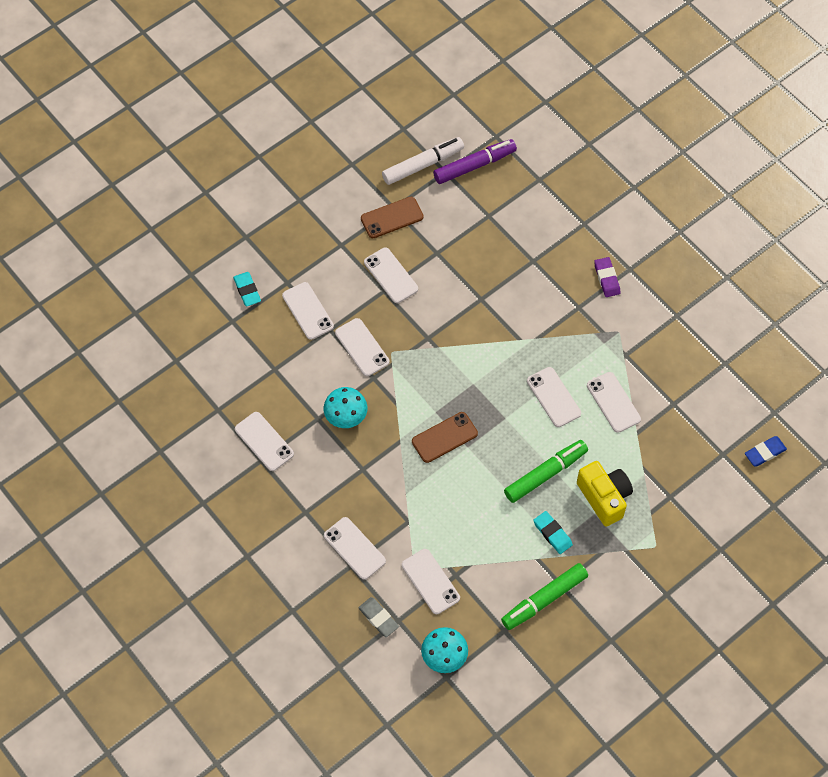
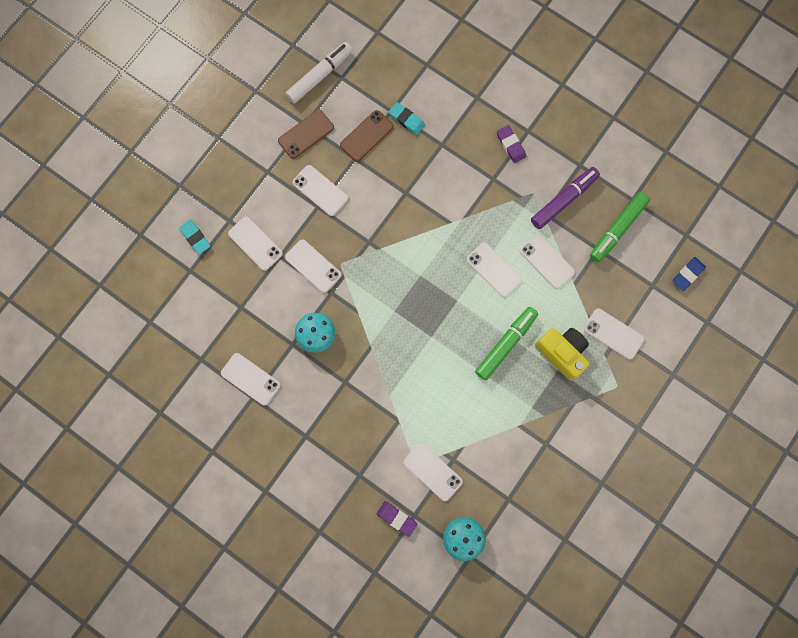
camera: 15 degrees left, 15 degrees up
white phone [324,517,386,580] -> white phone moved to [584,308,644,359]
grey eraser [358,597,399,637] -> purple eraser [376,501,417,537]
brown phone [412,412,478,463] -> brown phone moved to [340,110,394,162]
purple marker [433,139,517,184] -> purple marker moved to [531,167,600,229]
green marker [501,563,588,630] -> green marker moved to [590,192,650,263]
turquoise eraser [533,511,573,554] -> turquoise eraser moved to [388,102,425,135]

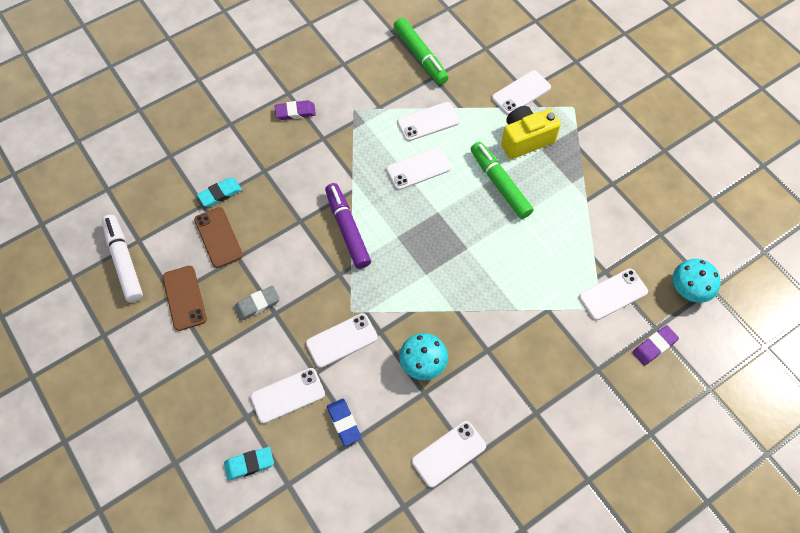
camera: 70 degrees left, 15 degrees down
white phone [292,165,348,216] -> grey eraser [234,286,280,321]
purple marker [531,167,600,229] -> purple marker moved to [325,183,371,269]
blue eraser [672,257,706,291] -> blue eraser moved to [327,399,362,446]

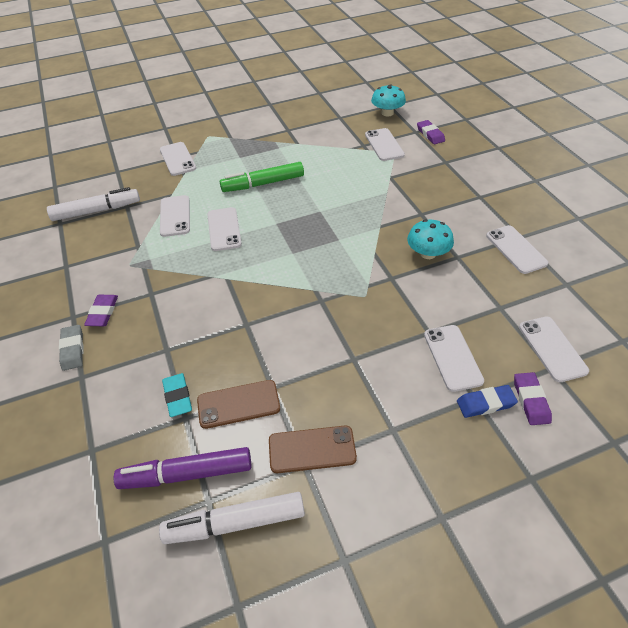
camera: 75 degrees left, 15 degrees down
turquoise eraser [224,447,274,480] -> purple eraser [514,372,552,425]
grey eraser [234,286,280,321] -> grey eraser moved to [59,325,83,371]
white phone [306,313,378,368] -> white phone moved to [519,317,589,382]
purple marker [325,183,371,269] -> purple marker moved to [114,447,251,489]
blue eraser [327,399,362,446] -> blue eraser moved to [457,385,518,418]
green marker [394,18,448,85] -> white marker [47,187,140,221]
yellow camera [501,106,561,159] -> none

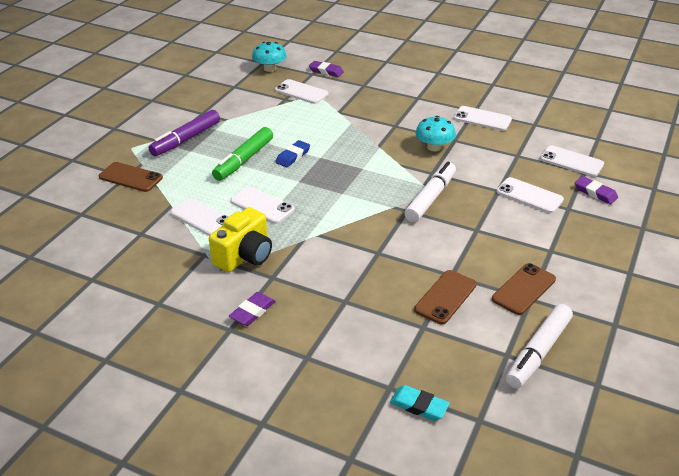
camera: 45 degrees left, 10 degrees down
white marker [47,187,140,221] -> white marker moved to [404,162,456,222]
grey eraser [59,325,83,371] -> none
purple eraser [84,295,118,326] -> purple eraser turned 75 degrees clockwise [229,292,276,326]
purple marker [114,447,251,489] -> purple marker moved to [149,110,220,156]
white phone [160,142,196,176] -> brown phone [99,162,163,192]
turquoise eraser [162,373,192,417] -> turquoise eraser moved to [390,385,450,421]
blue eraser [457,385,518,418] -> blue eraser moved to [275,140,310,167]
none -> yellow camera [209,207,272,272]

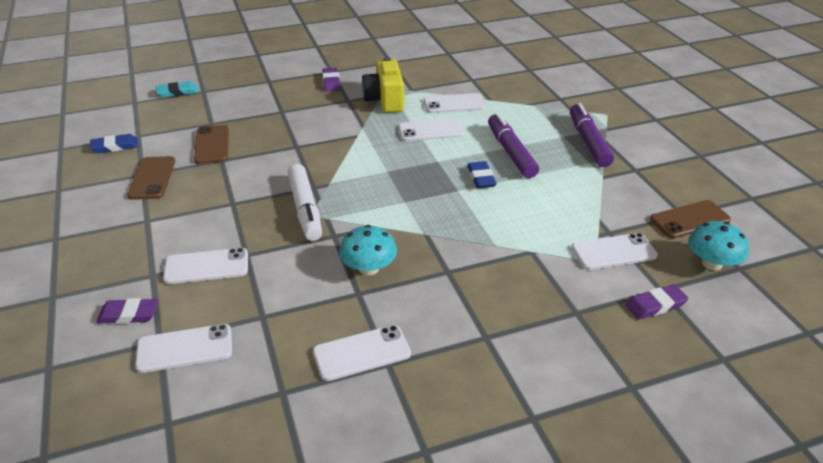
camera: 135 degrees right, 0 degrees up
brown phone [99,162,163,192] -> brown phone moved to [650,200,731,238]
green marker [212,127,273,181] -> purple marker [488,113,539,178]
white marker [506,304,573,388] -> blue eraser [90,134,138,153]

